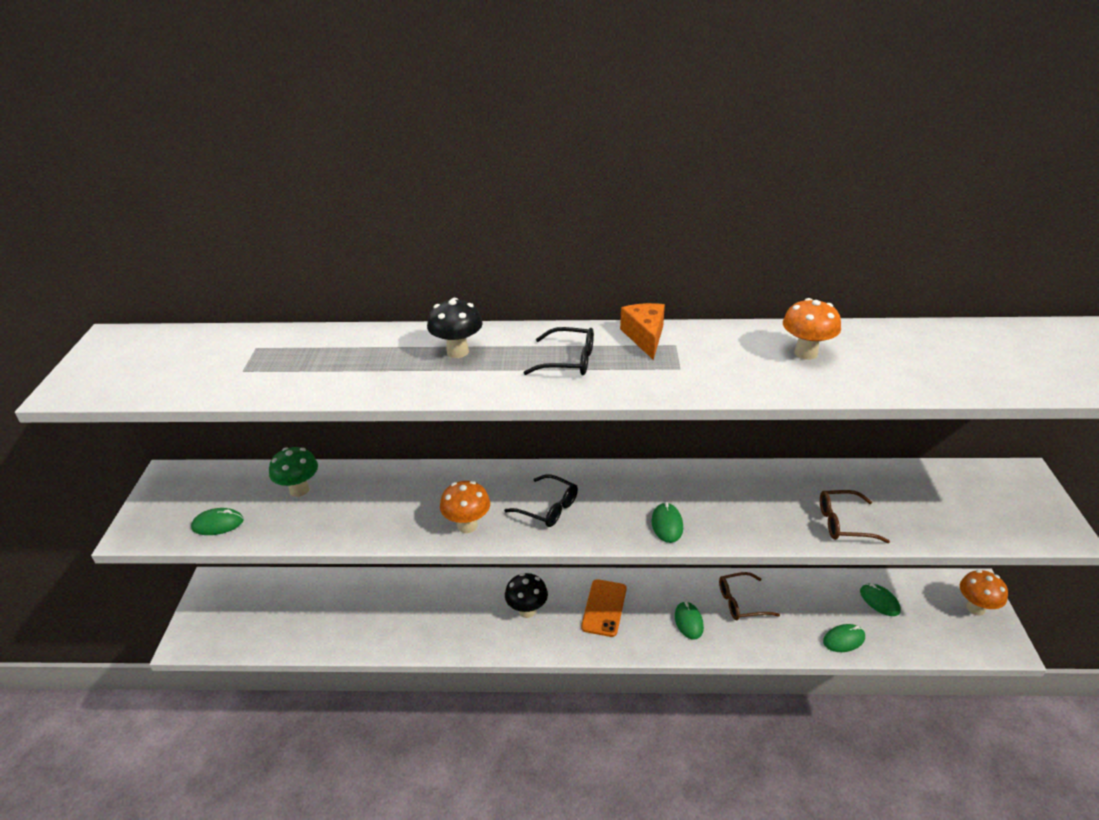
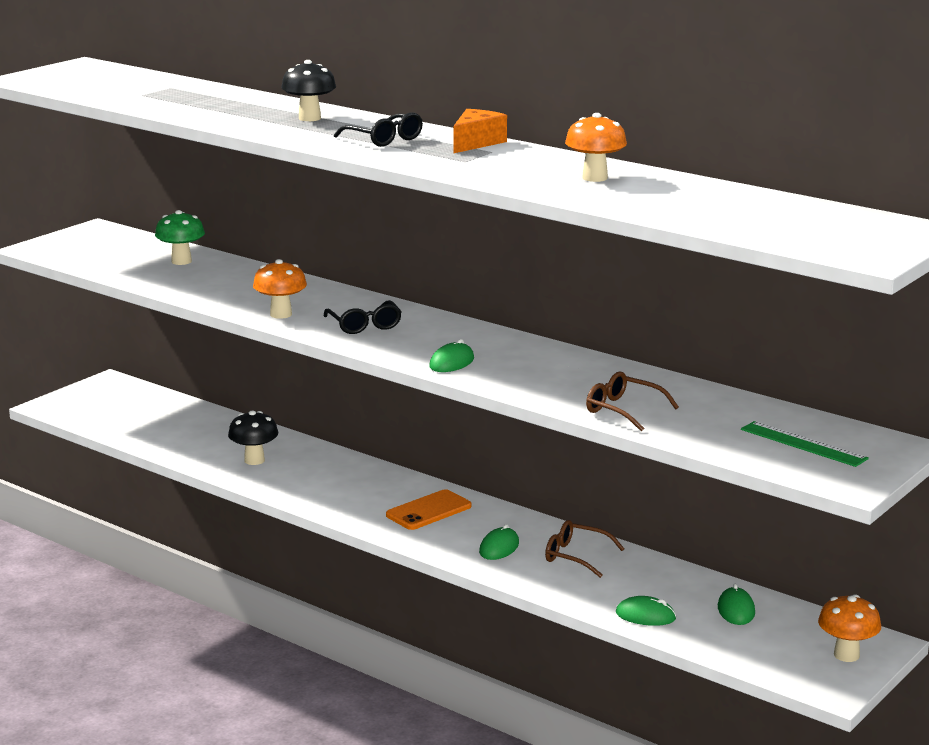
camera: 35 degrees right, 15 degrees down
green mouse [191,508,244,535] -> none
black mushroom [505,573,548,618] -> black mushroom moved to [228,411,278,465]
none -> green ruler [741,421,869,467]

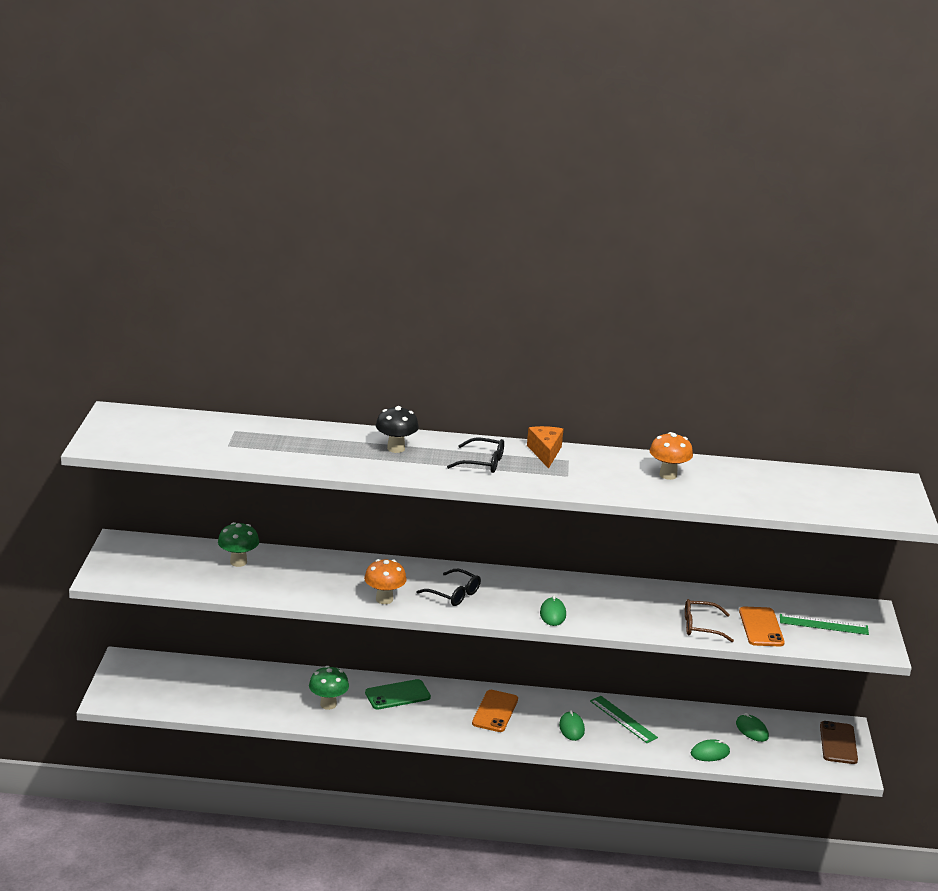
camera: 35 degrees left, 5 degrees up
black mushroom [228,411,278,465] -> green mushroom [309,666,349,710]
brown glasses [545,520,625,578] -> green ruler [590,696,658,743]
orange mushroom [818,594,881,662] -> brown phone [820,721,858,764]
none -> green phone [365,679,431,710]
none -> orange phone [739,606,785,646]

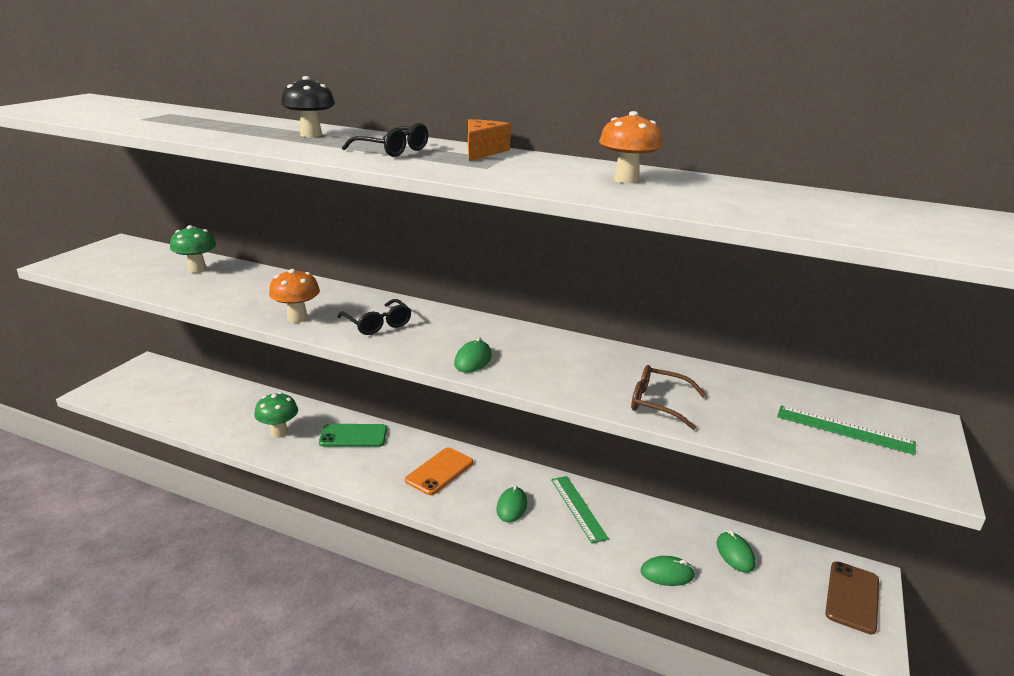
camera: 20 degrees right, 0 degrees up
orange phone [739,606,785,646] -> none

